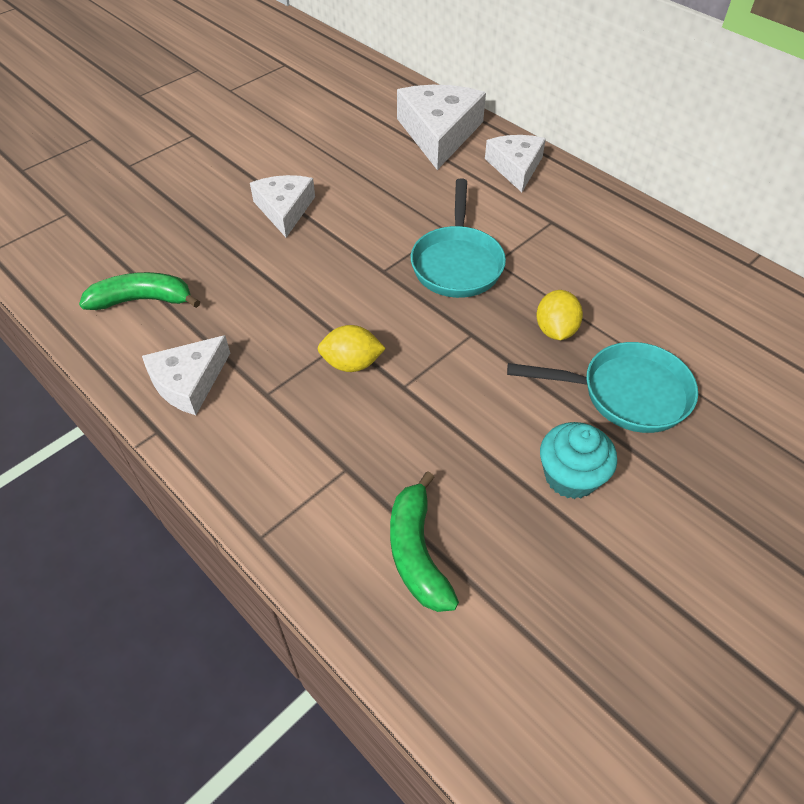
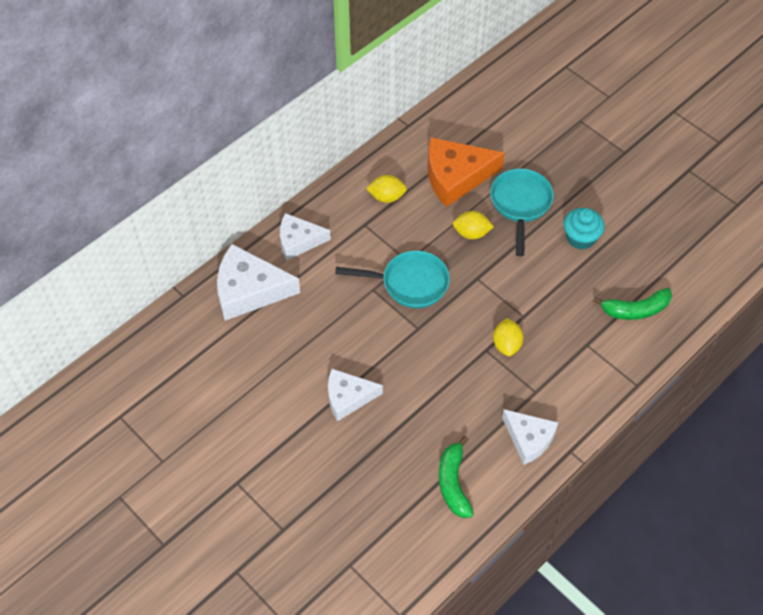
camera: 90 degrees left, 5 degrees up
none -> yellow lemon [366,175,407,203]
none -> orange cheese [428,137,505,207]

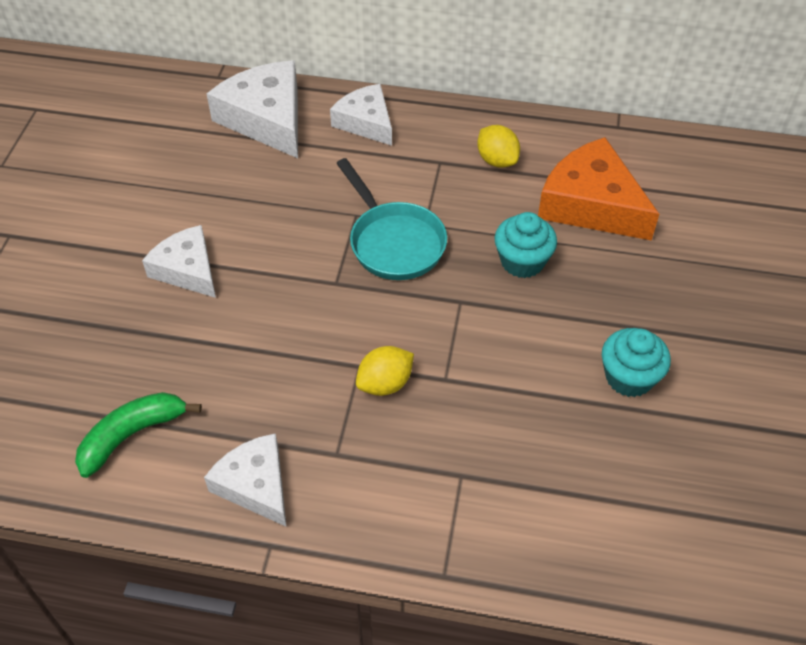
camera: 55 degrees right, 5 degrees down
yellow lemon [453,211,494,239] -> turquoise cupcake [494,212,557,278]
turquoise pan [490,169,554,256] -> none
white cheese [502,409,558,465] -> white cheese turned 135 degrees clockwise [204,433,287,527]
green banana [593,288,672,320] -> none

